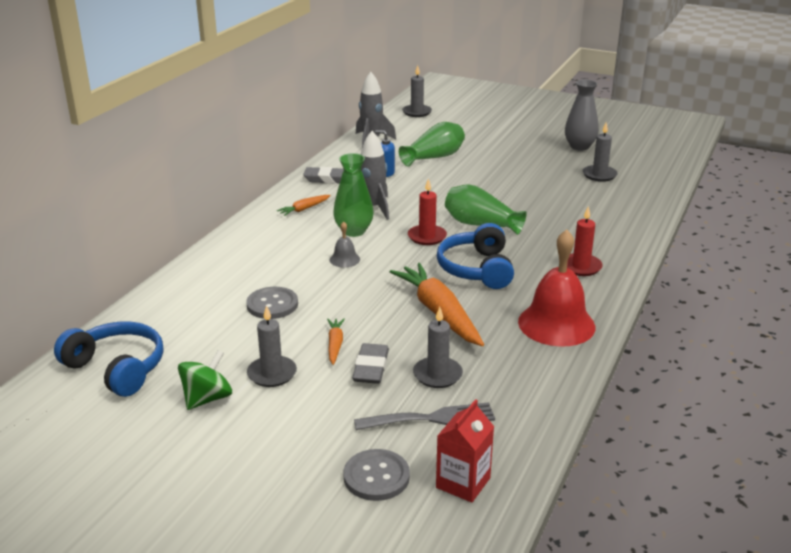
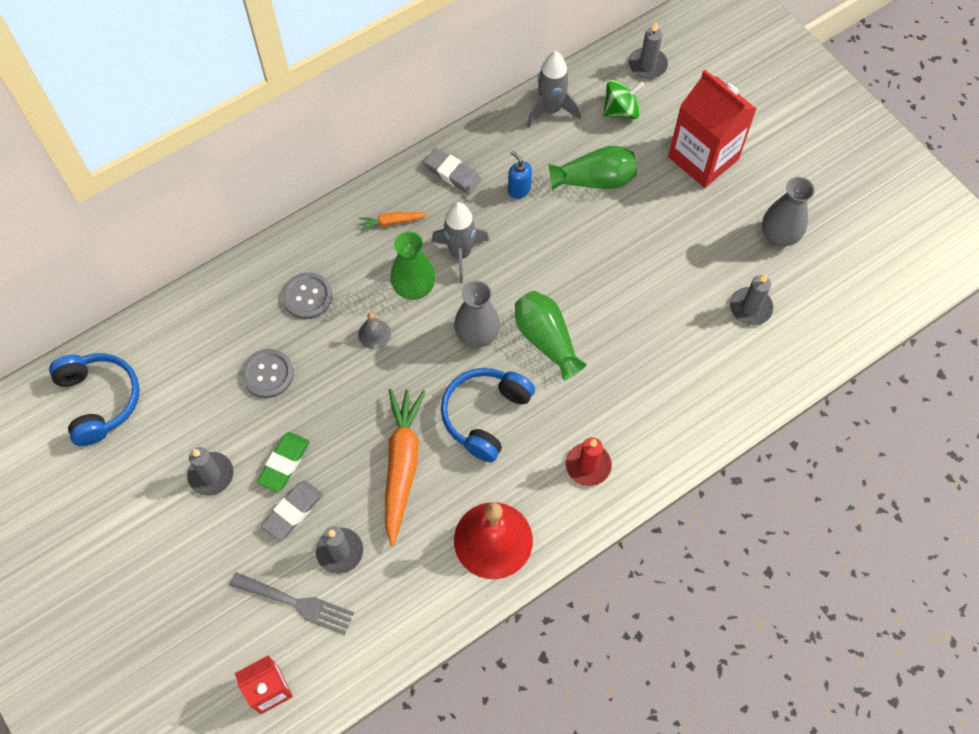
camera: 30 degrees right, 35 degrees up
green spinning top [178,350,232,410] -> green spinning top moved to [603,80,644,119]
orange carrot [327,319,345,365] -> green eraser [257,432,310,492]
grey button [343,449,410,501] -> grey button moved to [282,272,333,319]
red candle [408,179,447,245] -> grey vase [454,281,500,348]
none -> red carton [668,70,757,188]

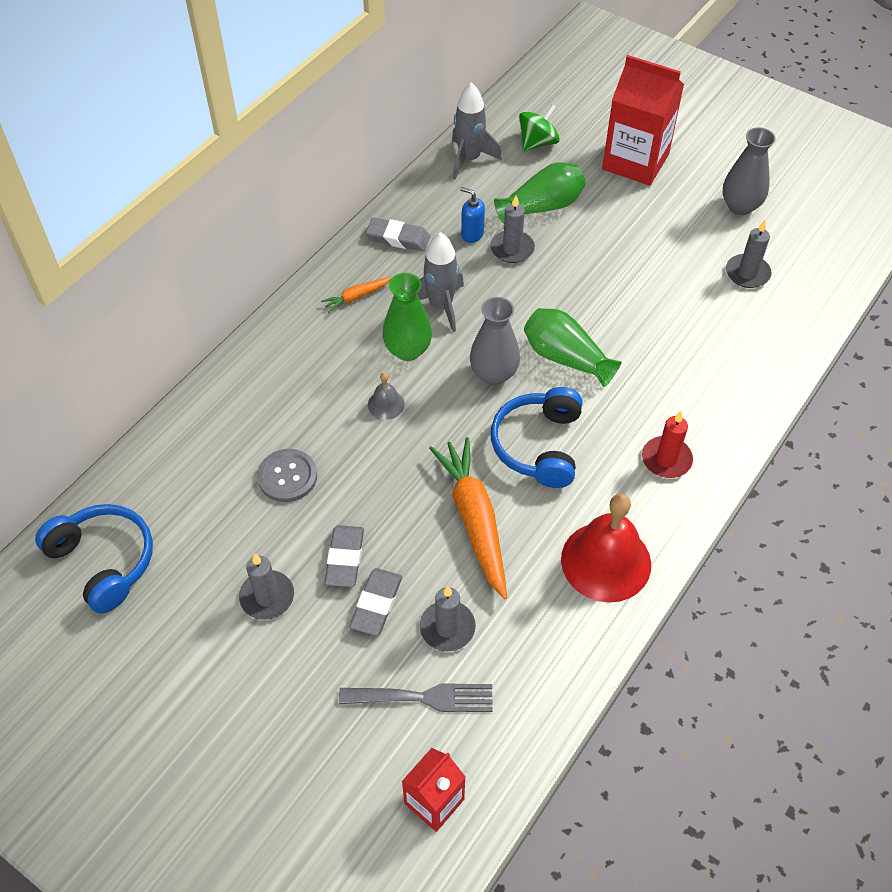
camera: 20 degrees left, 10 degrees down
green eraser [257,432,310,492] -> grey eraser [324,525,364,587]
grey button [282,272,333,319] -> none
grey candle [629,22,668,79] -> grey candle moved to [490,195,535,263]

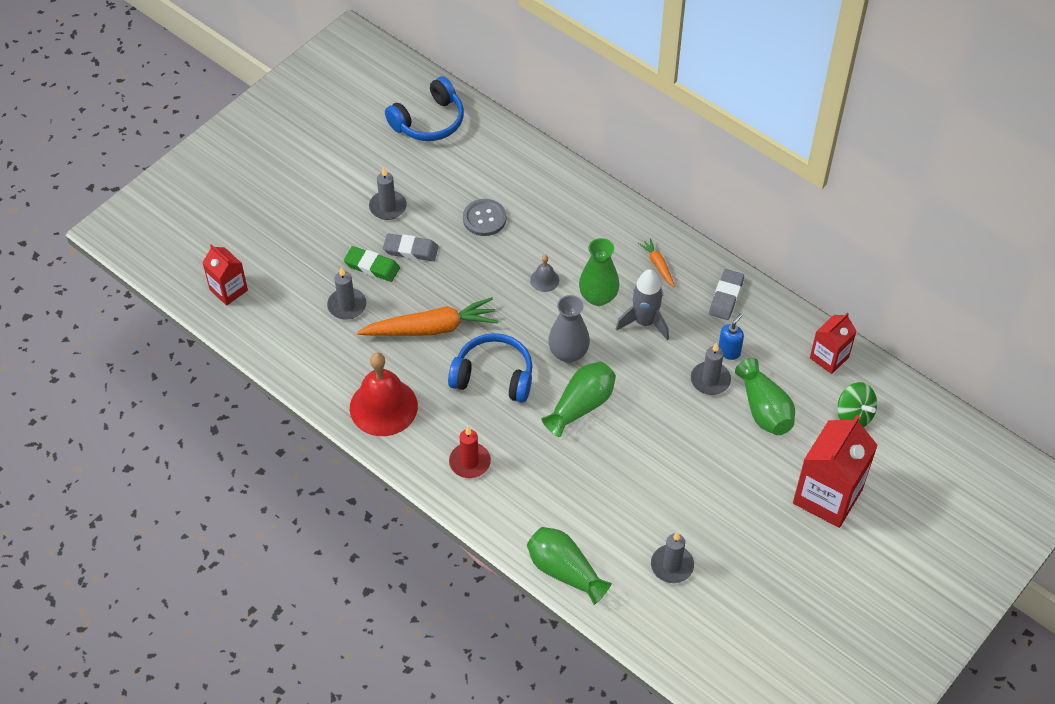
camera: 95 degrees right, 0 degrees up
grey fork [339,683,493,712] -> none
grey eraser [350,568,402,636] -> green eraser [344,246,400,282]
grey rocket [452,82,502,179] -> red carton [810,312,856,374]
grey vase [723,127,776,215] -> none
none -> green vase [527,527,612,605]

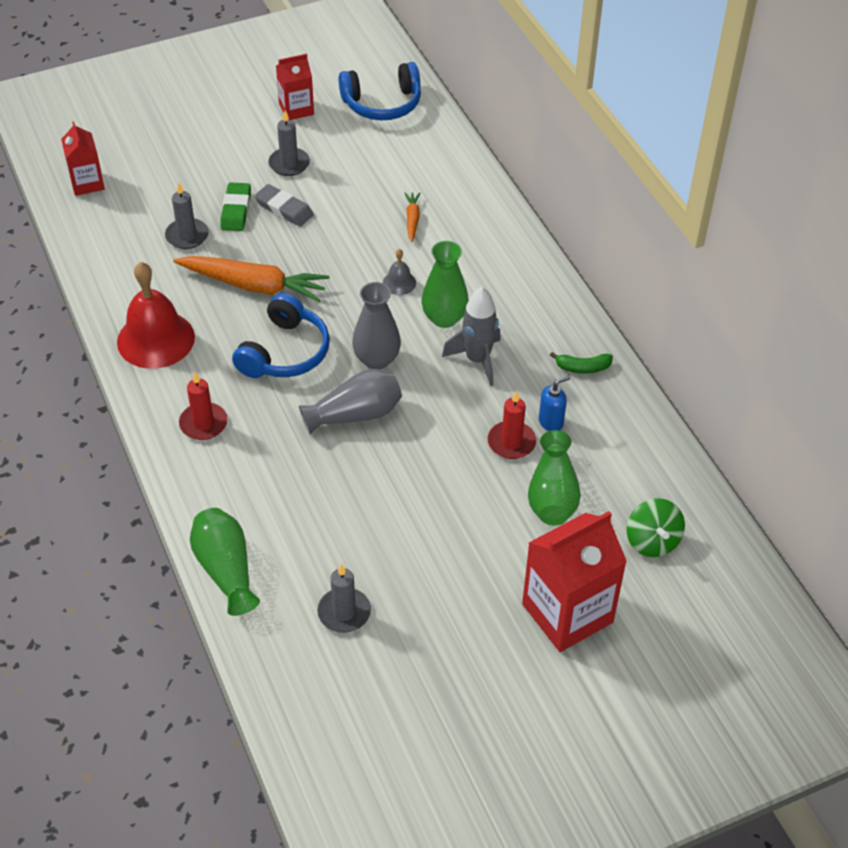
camera: 25 degrees right, 5 degrees down
green eraser [344,246,400,282] -> green eraser turned 45 degrees clockwise [220,182,251,231]
blue headphones [448,333,533,403] -> blue headphones turned 75 degrees clockwise [232,293,330,378]
grey button [463,199,506,236] -> none
green vase [541,361,616,437] -> grey vase [299,369,402,434]
orange carrot [638,238,675,287] -> orange carrot moved to [404,192,420,242]
grey candle [691,343,731,395] -> red candle [488,391,536,459]
grey eraser [709,269,744,320] -> green banana [550,352,613,374]
red carton [810,312,856,374] -> red carton moved to [276,54,314,120]

